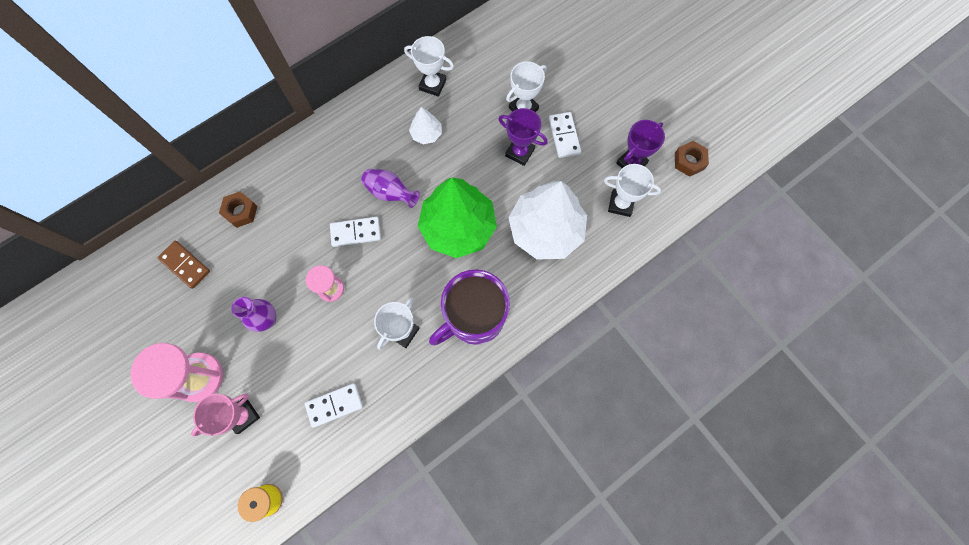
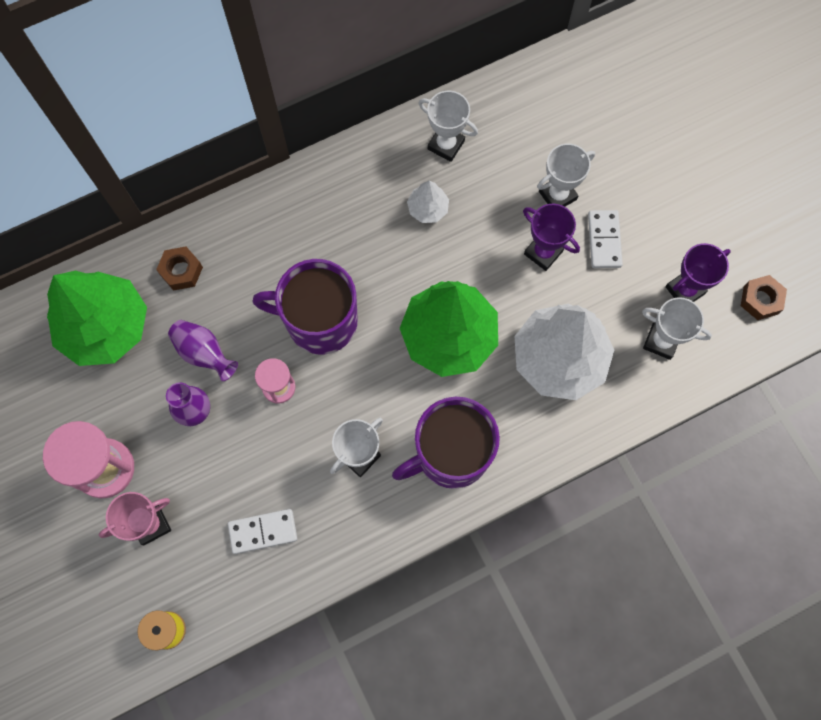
camera: 10 degrees right, 0 degrees up
brown domino [157,241,210,289] -> green tree [47,271,147,366]
white domino [330,217,381,247] -> purple mug [252,259,358,355]
purple vase [361,169,419,208] -> purple vase moved to [168,320,238,381]

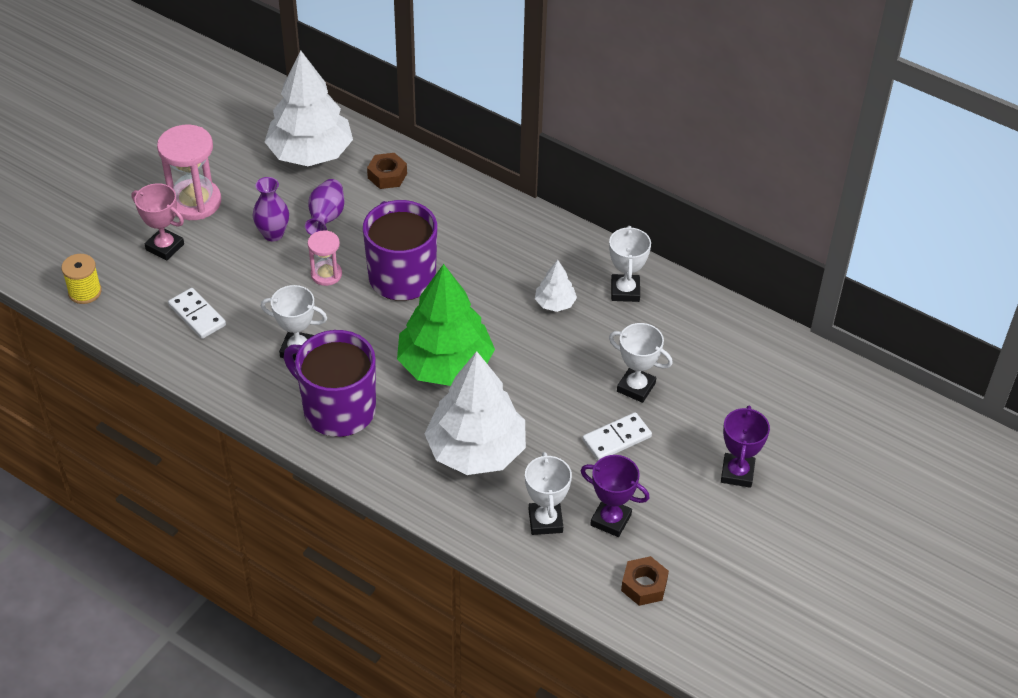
camera: 60 degrees right, 25 degrees down
green tree [47,271,147,366] -> white tree [265,50,353,166]
purple trophy [523,204,580,271] -> purple trophy moved to [721,406,770,488]

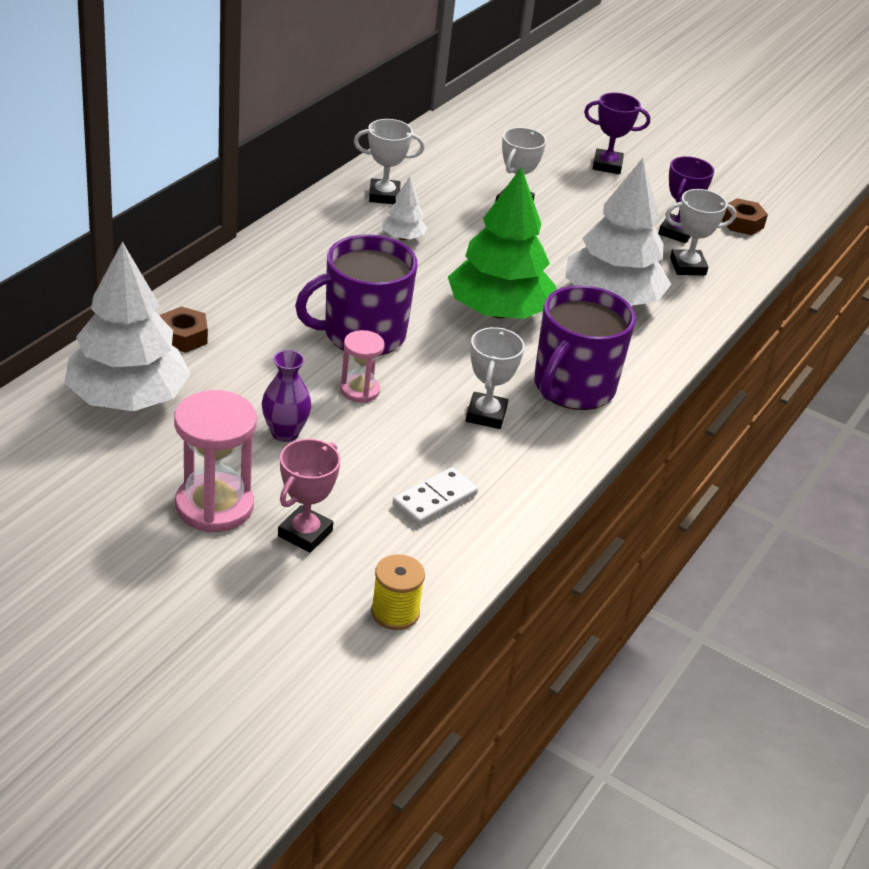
camera: 95 degrees left, 10 degrees down
purple vase [305,179,344,235] -> none
white domino [582,412,652,460] -> none

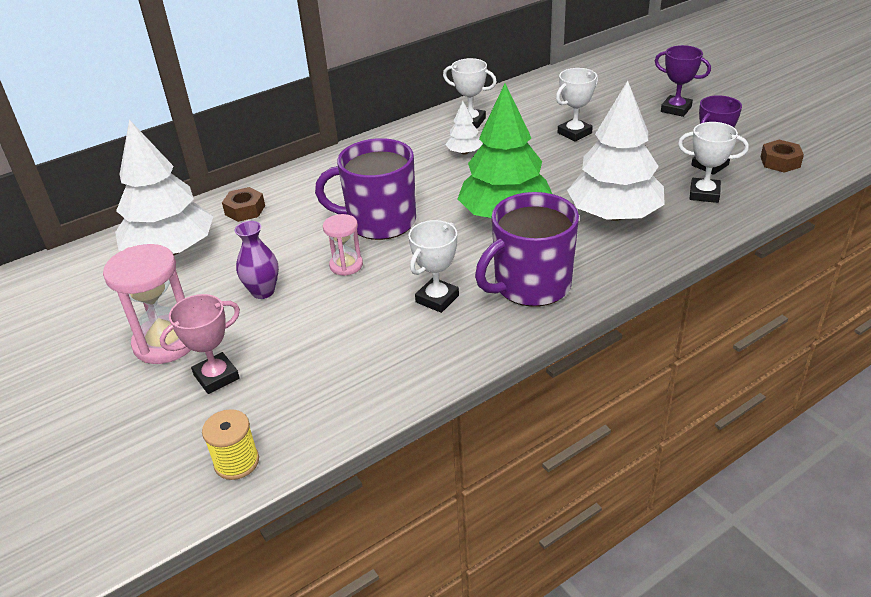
camera: 30 degrees right, 0 degrees up
white domino [393,467,478,525] -> none

